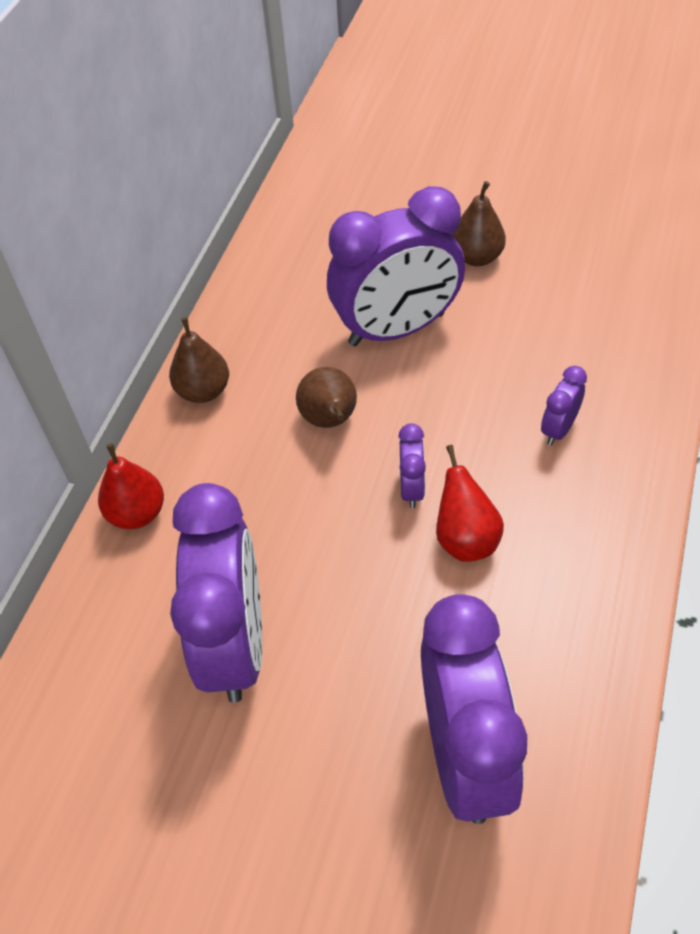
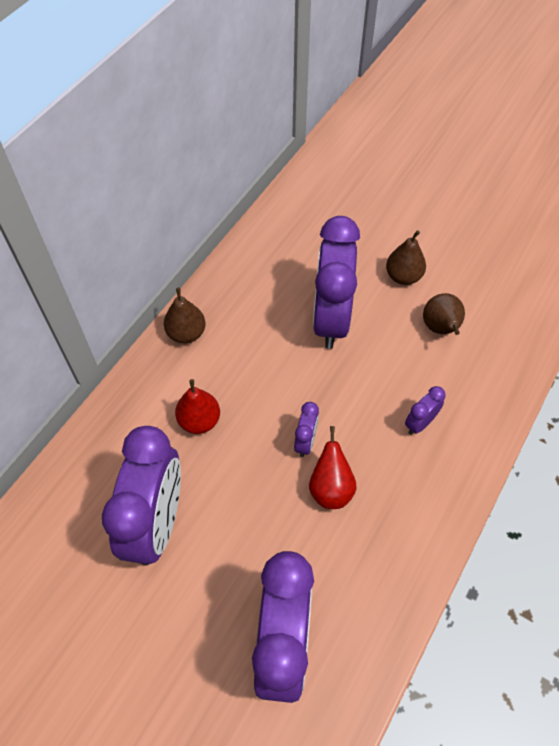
camera: 10 degrees right, 5 degrees up
red pear [98,443,164,529] -> red pear moved to [175,379,220,434]
brown pear [296,367,357,428] -> brown pear moved to [423,293,465,335]
purple clock [327,186,465,346] -> purple clock turned 105 degrees clockwise [313,216,360,349]

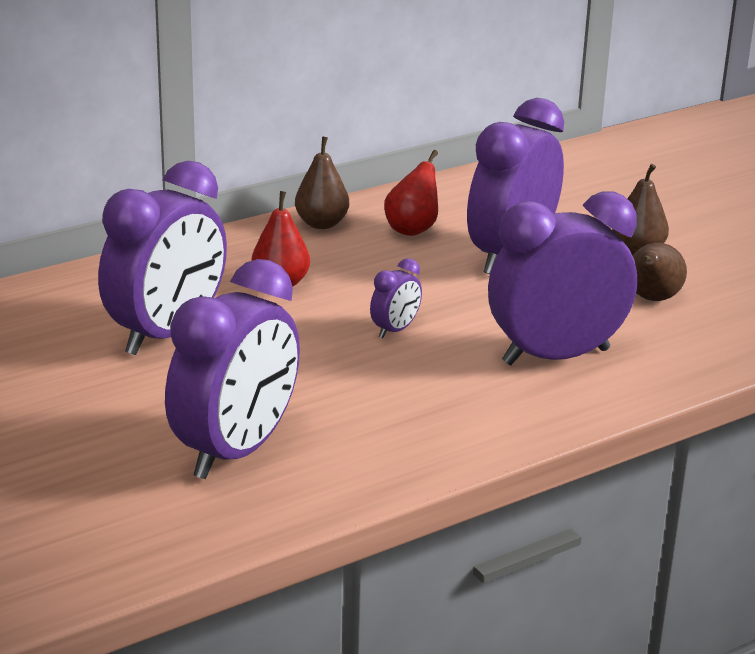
camera: 25 degrees right, 30 degrees down
red pear [309,426,356,509] -> red pear moved to [384,150,438,236]
purple clock [405,386,446,435] -> purple clock [488,191,637,365], size x2.34

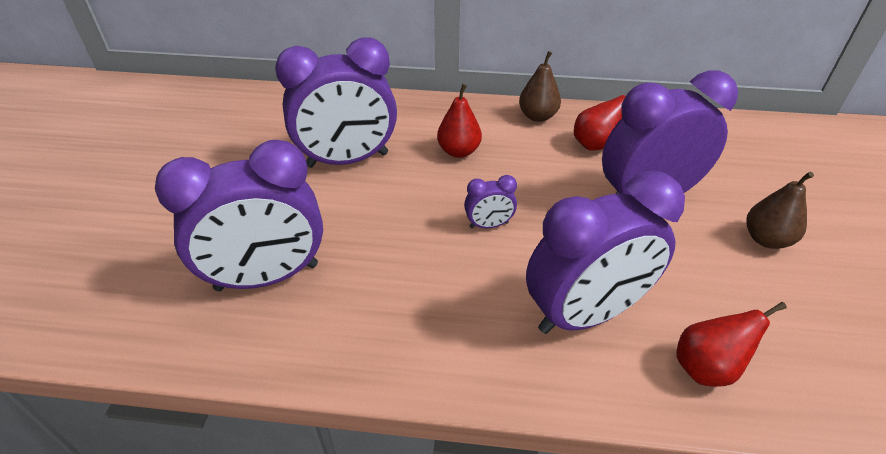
camera: 40 degrees right, 15 degrees up
purple clock [488,191,637,365] -> purple clock turned 135 degrees clockwise [526,171,685,334]
brown pear [633,243,687,301] -> none
none -> red pear [676,302,787,387]

